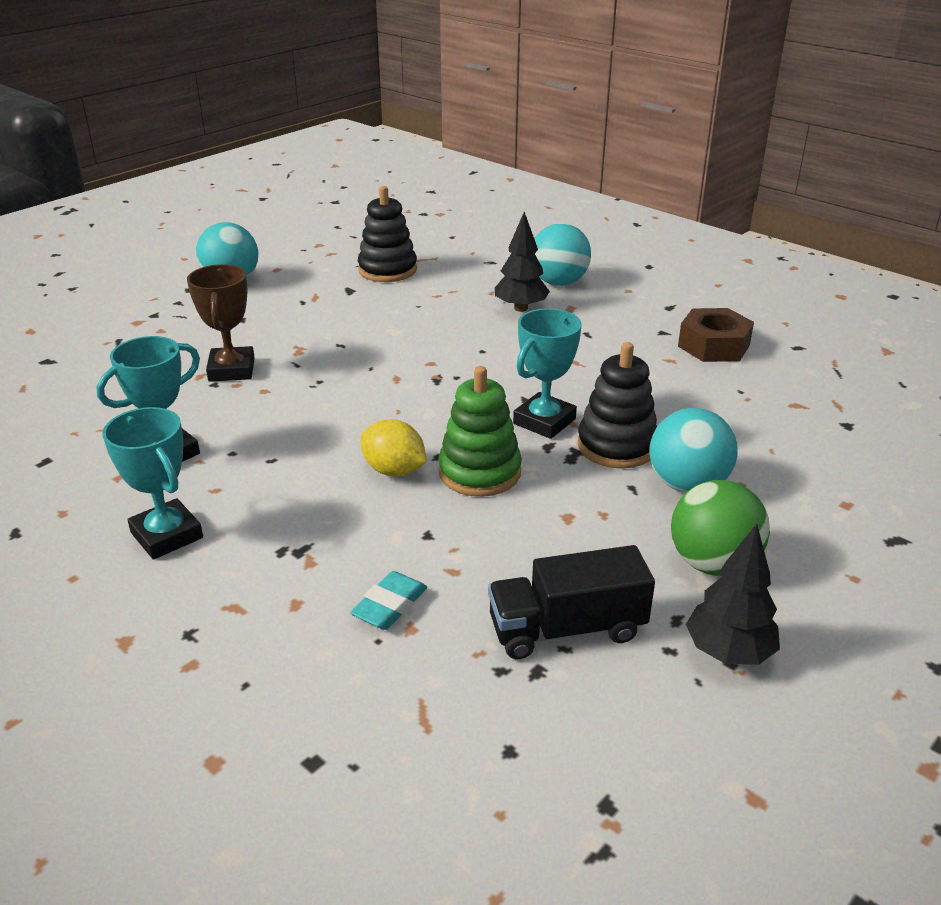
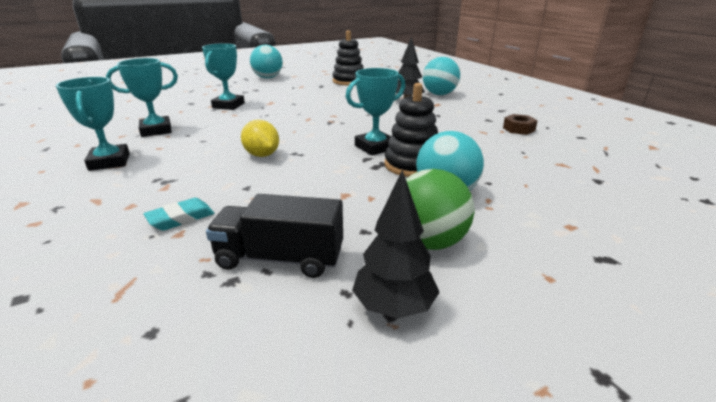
camera: 20 degrees right, 5 degrees down
brown trophy [187,264,255,382] -> turquoise trophy [202,43,245,110]
green stacking toy [438,366,522,497] -> none
brown nut [678,308,754,362] -> brown nut [503,114,538,135], size x0.62

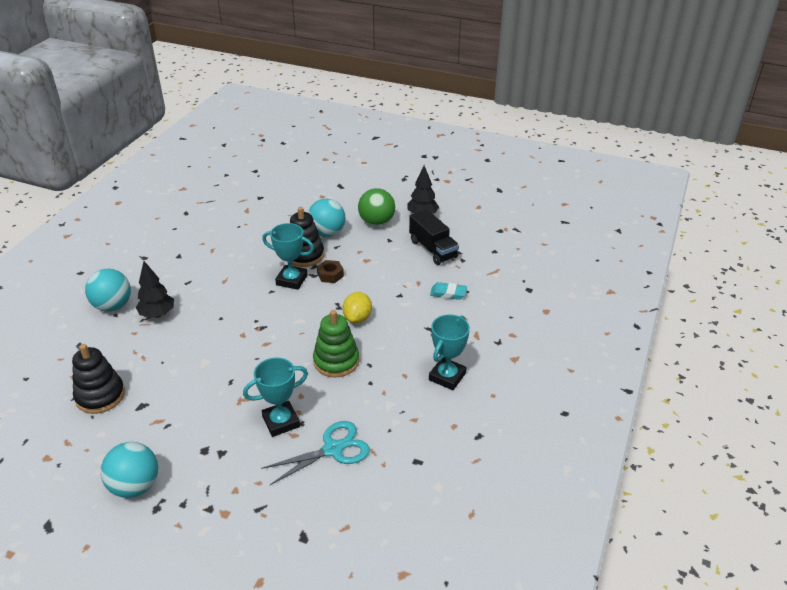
camera: 130 degrees left, 10 degrees up
turquoise trophy [106,58,178,137] -> none
brown nut [503,114,538,135] -> brown nut moved to [317,260,344,283]
none -> turquoise scissors [261,421,370,485]
none -> green stacking toy [313,310,359,378]

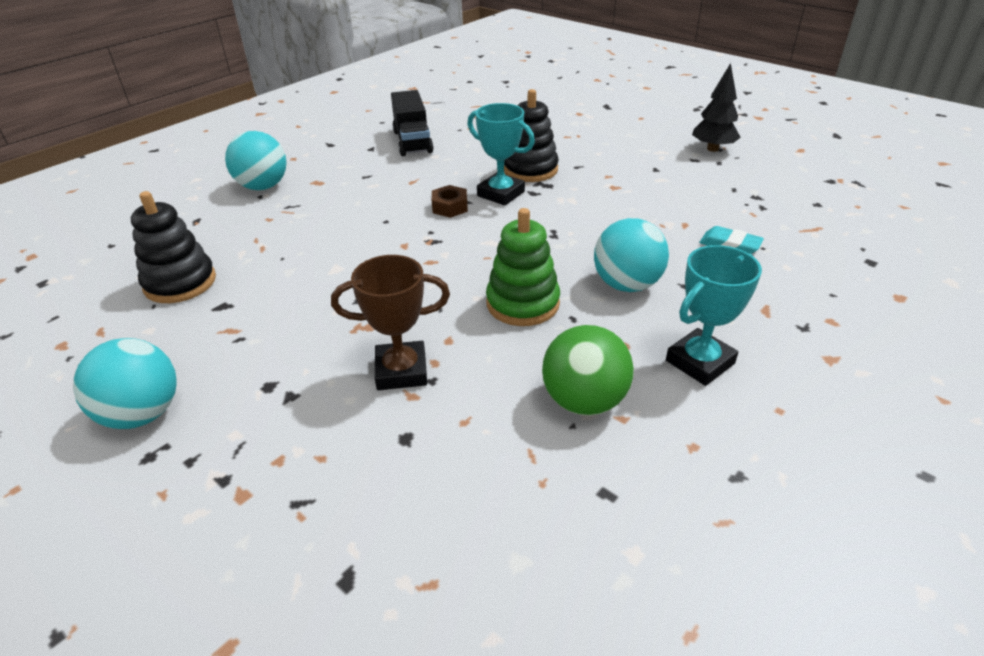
camera: 20 degrees right, 0 degrees up
black tree [136,261,174,318] -> none
turquoise trophy [243,357,308,437] -> brown trophy [331,255,450,390]
turquoise scissors [261,421,370,485] -> none
turquoise ball [308,199,345,237] -> turquoise ball moved to [594,218,669,292]
brown nut [317,260,344,283] -> brown nut moved to [432,185,468,218]
yellow lemon [342,292,372,323] -> none
green ball [358,188,395,226] -> green ball moved to [542,325,634,416]
black truck [409,209,459,265] -> black truck moved to [391,90,434,156]

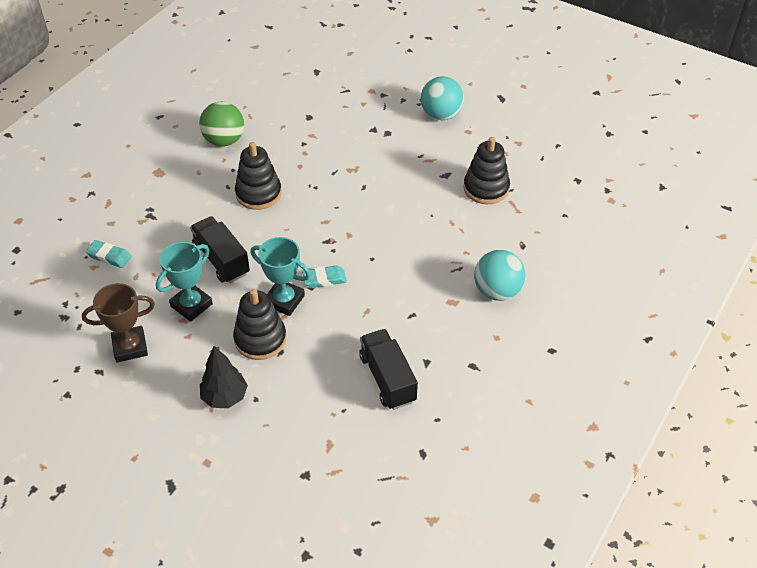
camera: 170 degrees right, 10 degrees up
brown trophy [331,255,450,390] -> brown trophy moved to [82,283,155,363]
brown nut [432,185,468,218] -> turquoise eraser [302,265,347,288]
green stacking toy [486,208,560,326] -> black stacking toy [235,142,282,210]
turquoise ball [594,218,669,292] -> none
turquoise trophy [666,245,762,386] -> turquoise trophy moved to [156,242,213,322]
black tree [692,63,741,152] -> black tree moved to [200,346,248,408]
none -> black truck [190,216,250,283]

